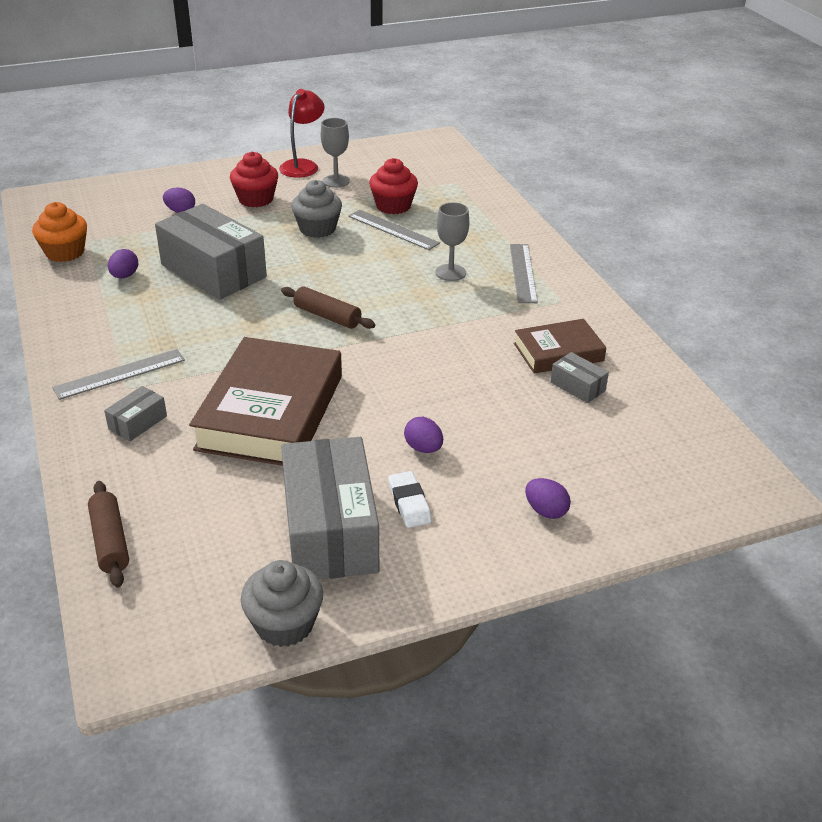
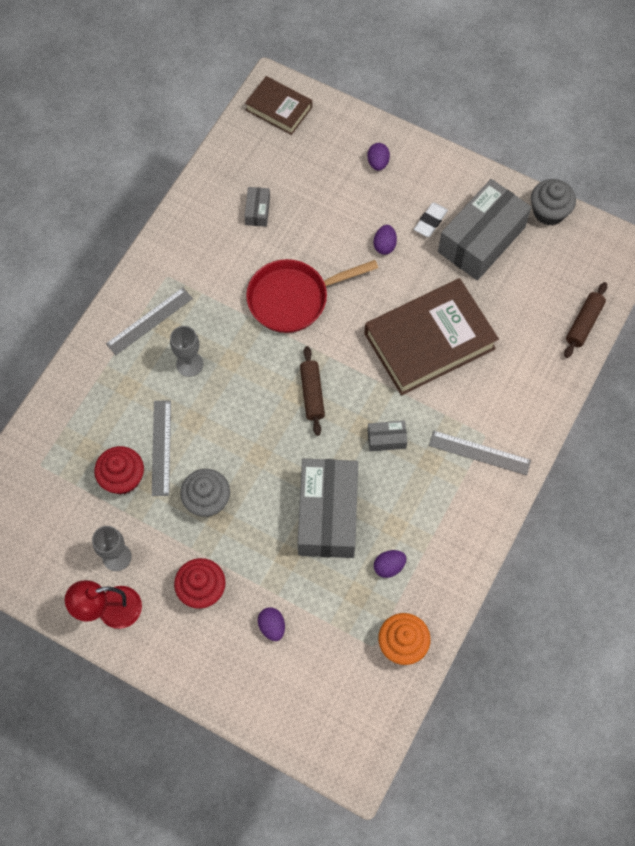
camera: 130 degrees left, 30 degrees up
grey box [104,386,167,441] -> grey box moved to [367,421,408,451]
brown book [514,319,606,374] -> brown book moved to [245,76,312,135]
none -> red pan [246,259,378,333]

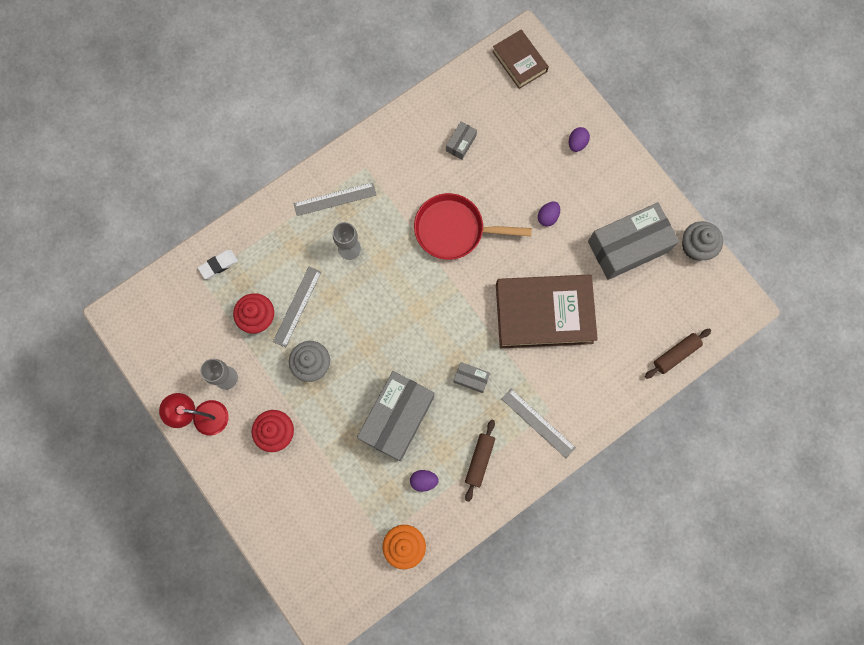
camera: 25 degrees right, 10 degrees up
purple egg [258,607,285,641] -> none
brown rolling pin [300,346,325,436] -> brown rolling pin moved to [465,419,495,502]
white eraser [414,203,448,237] -> white eraser moved to [198,250,238,279]

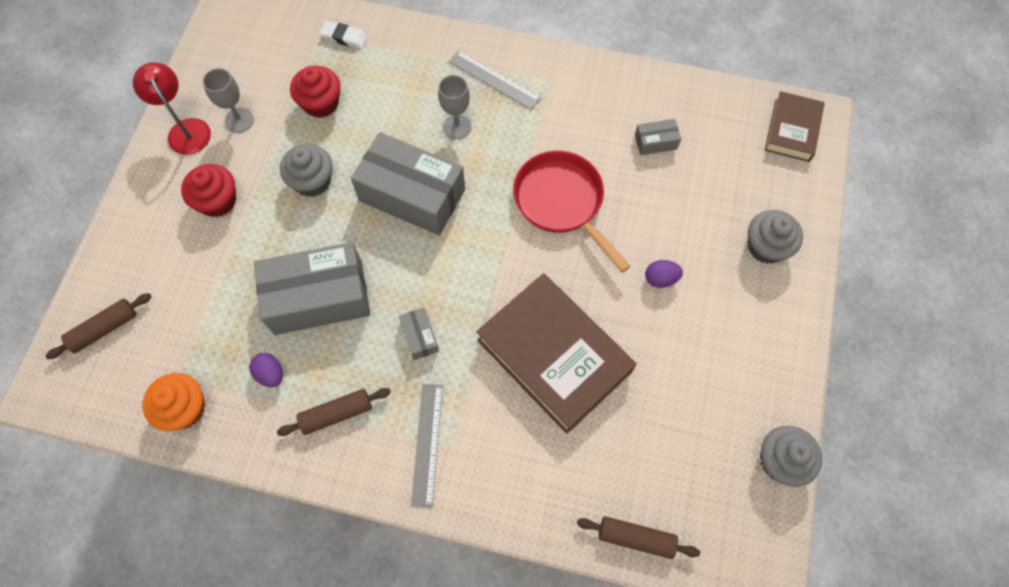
camera: 50 degrees right, 10 degrees down
grey ruler [273,267,321,348] -> none
purple egg [569,127,590,152] -> grey cupcake [748,210,803,264]
grey box [588,203,679,280] -> grey box moved to [351,132,465,235]
none -> brown rolling pin [45,293,152,359]

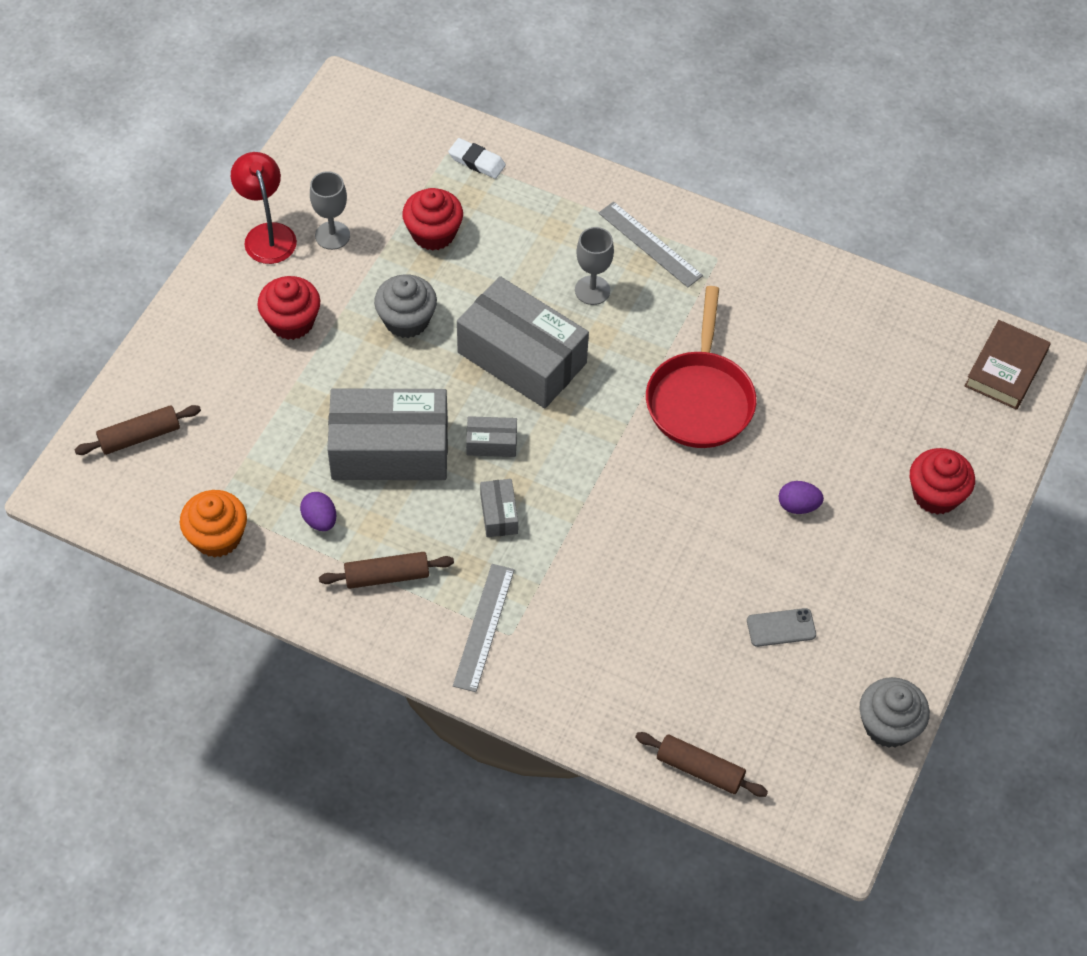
camera: 10 degrees right, 10 degrees down
brown book [476,273,637,434] -> none
red pan [513,151,631,273] -> red pan turned 150 degrees counterclockwise [646,286,756,448]
grey box [635,119,681,155] -> grey box moved to [466,416,517,457]
grey cupcake [748,210,803,264] -> red cupcake [910,448,975,515]
none -> grey phone [747,608,816,647]

